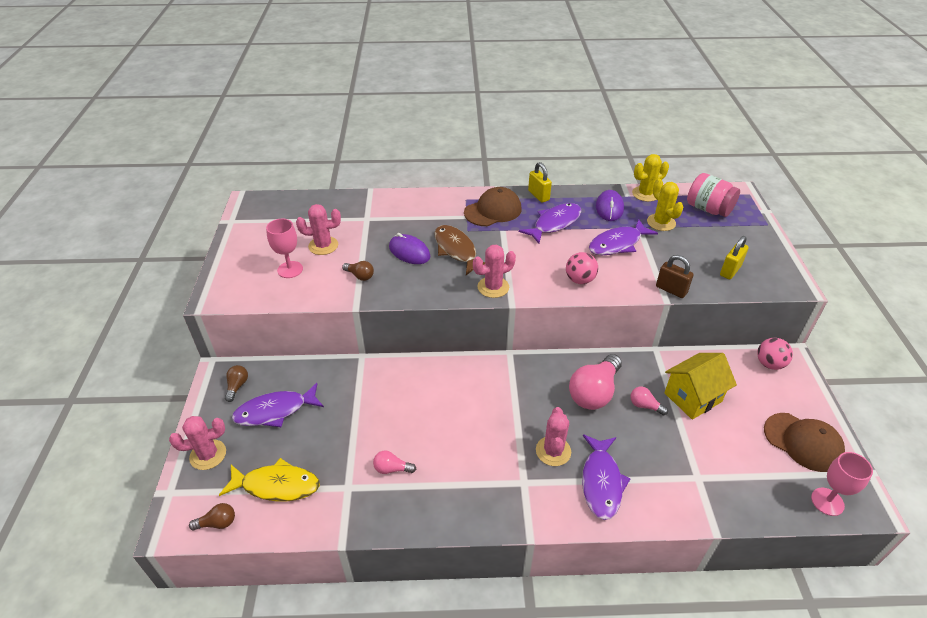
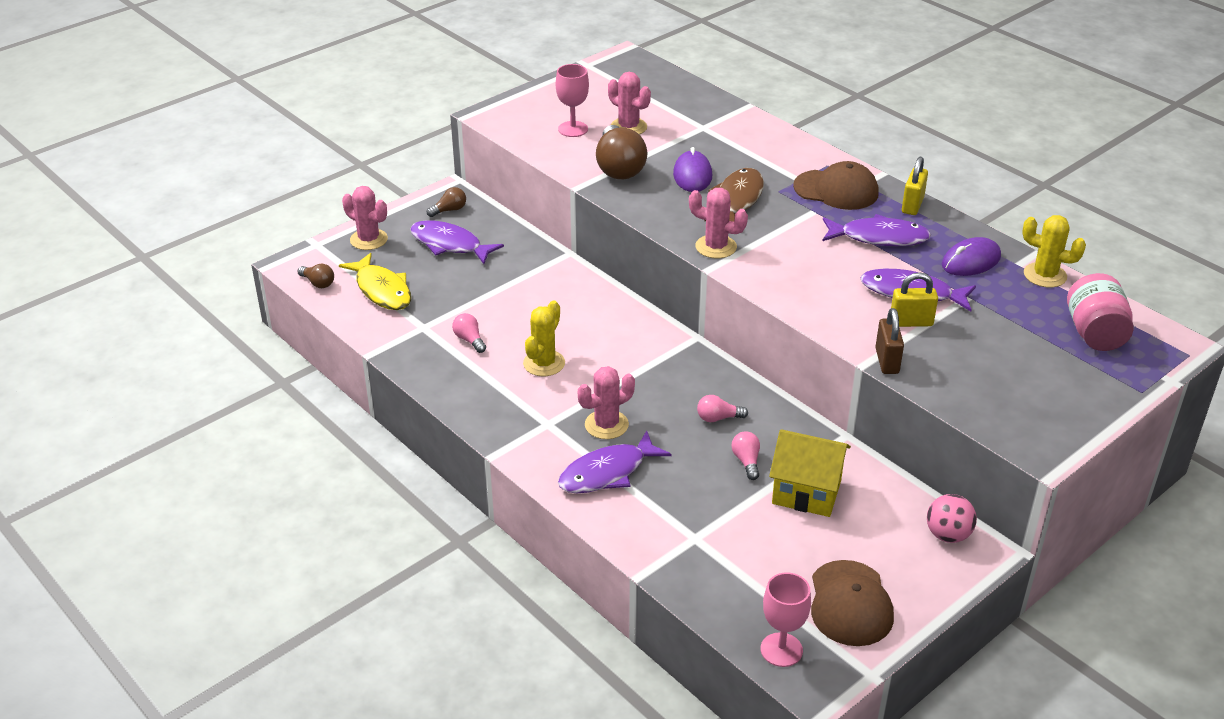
camera: 50 degrees right, 5 degrees down
brown light bulb [342,261,374,281] -> brown light bulb [596,125,647,179], size x2.10
pink ball [566,252,598,284] -> none
pink light bulb [569,354,622,410] -> pink light bulb [697,395,748,422], size x0.48
yellow cactus [647,179,683,231] -> yellow cactus moved to [523,300,565,376]
yellow padlock [720,236,749,279] -> yellow padlock moved to [891,272,938,327]

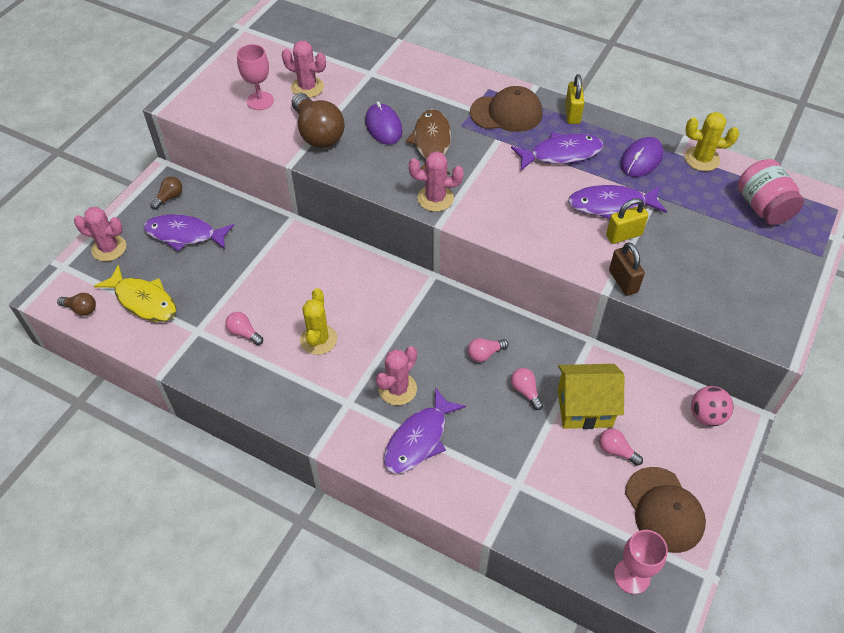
camera: 20 degrees left, 15 degrees up
none -> pink light bulb [599,429,643,466]

